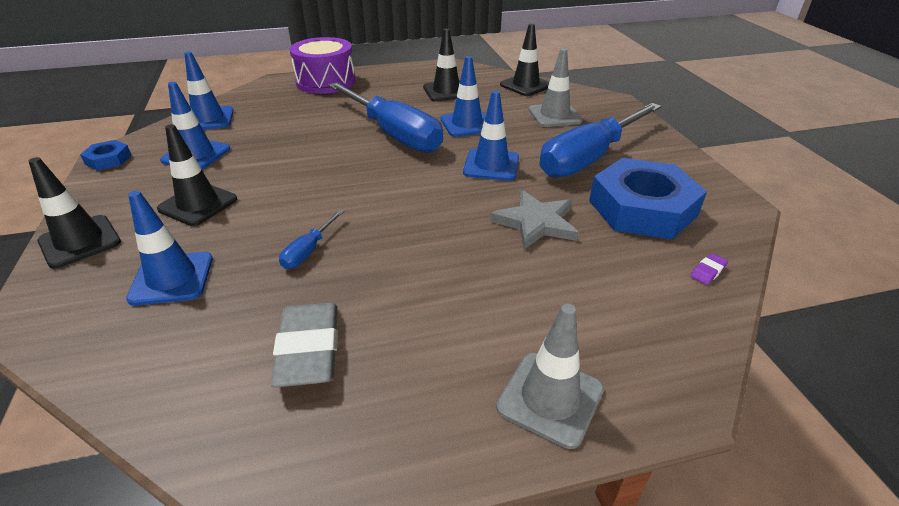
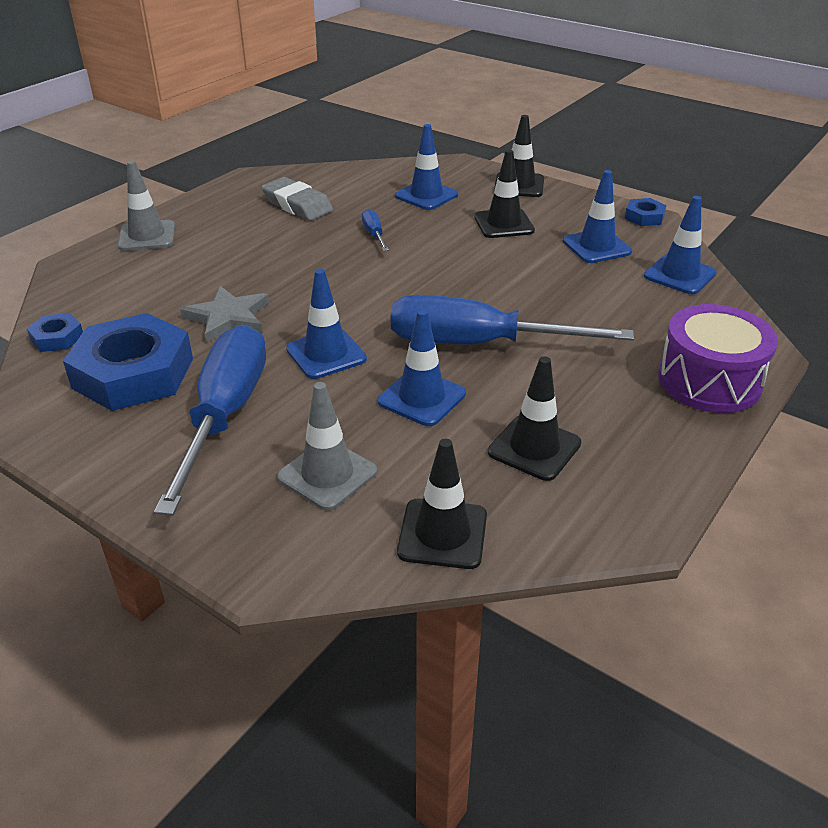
camera: 140 degrees right, 0 degrees up
purple eraser [690,253,728,285] -> blue nut [27,313,83,352]

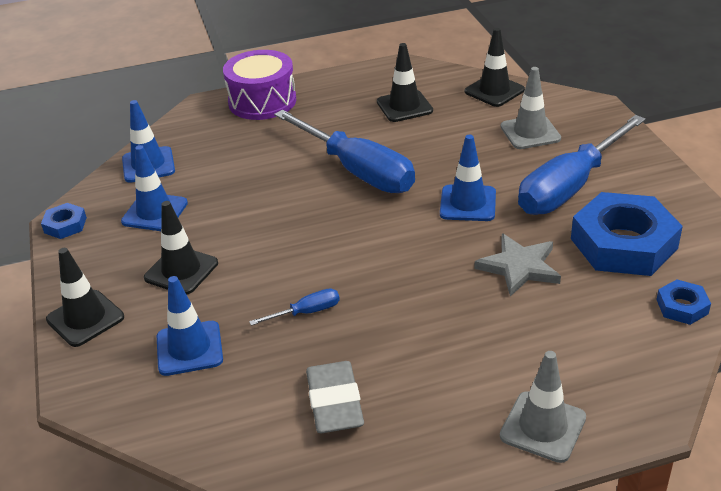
camera: 140 degrees left, 0 degrees up
blue screwdriver [362,209,389,251] -> blue screwdriver turned 135 degrees counterclockwise [249,288,340,326]
blue traffic cone [378,309,466,426] -> none

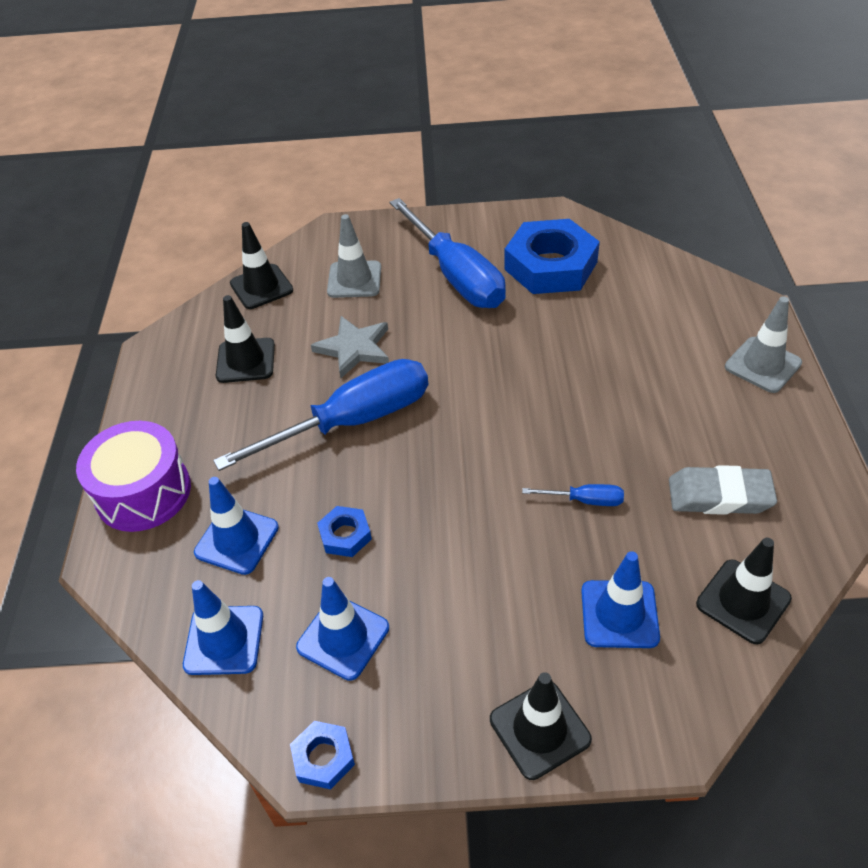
camera: 75 degrees left, 10 degrees up
black traffic cone [144,201,218,295] -> black traffic cone moved to [696,538,792,644]
blue screwdriver [249,288,340,326] -> blue screwdriver turned 105 degrees clockwise [522,484,624,506]
blue traffic cone [440,135,496,221] -> blue traffic cone moved to [194,477,279,575]
grey star [474,234,561,297] -> grey star moved to [311,316,389,378]
blue nut [656,280,711,325] -> blue nut moved to [317,506,372,557]

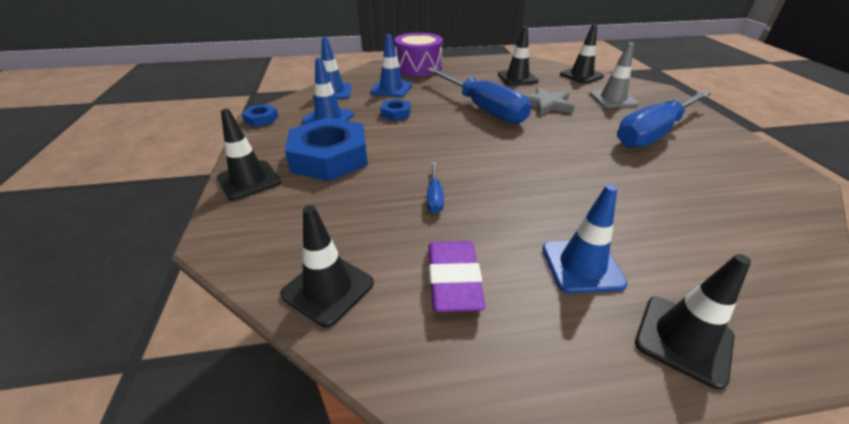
camera: 80 degrees right, 10 degrees down
blue nut [504,219,600,294] -> blue nut moved to [285,117,368,181]
blue traffic cone [581,551,660,648] -> blue traffic cone moved to [542,184,627,293]
grey eraser [669,465,777,515] -> purple eraser [428,241,485,312]
grey traffic cone [725,297,802,393] -> black traffic cone [635,254,751,390]

